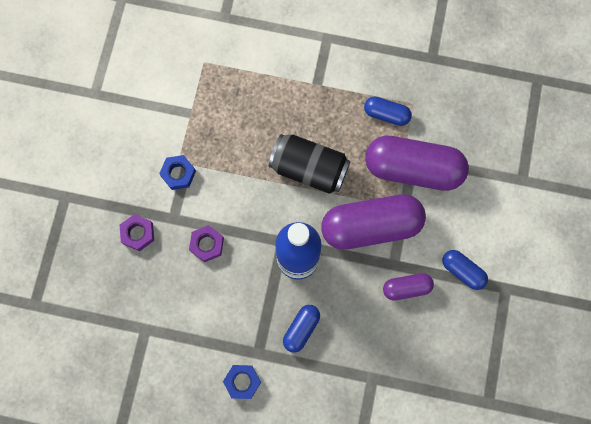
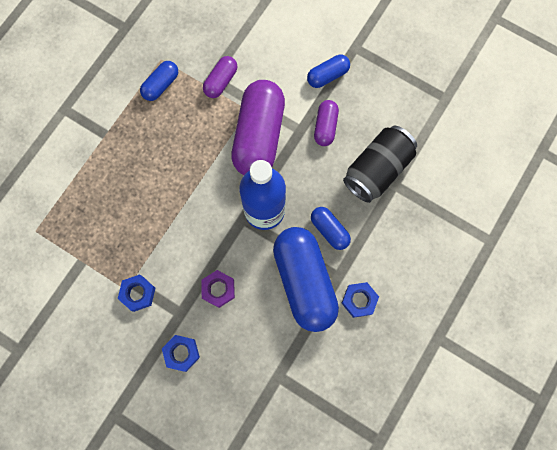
camera: 70 degrees left, 0 degrees up
purple nut [120,214,154,251] -> blue nut [162,335,200,372]
black can [269,134,350,194] -> black can moved to [343,126,417,203]
purple capsule [365,136,469,191] -> purple capsule [203,56,237,98], size x0.48
none -> blue capsule [273,227,339,332]

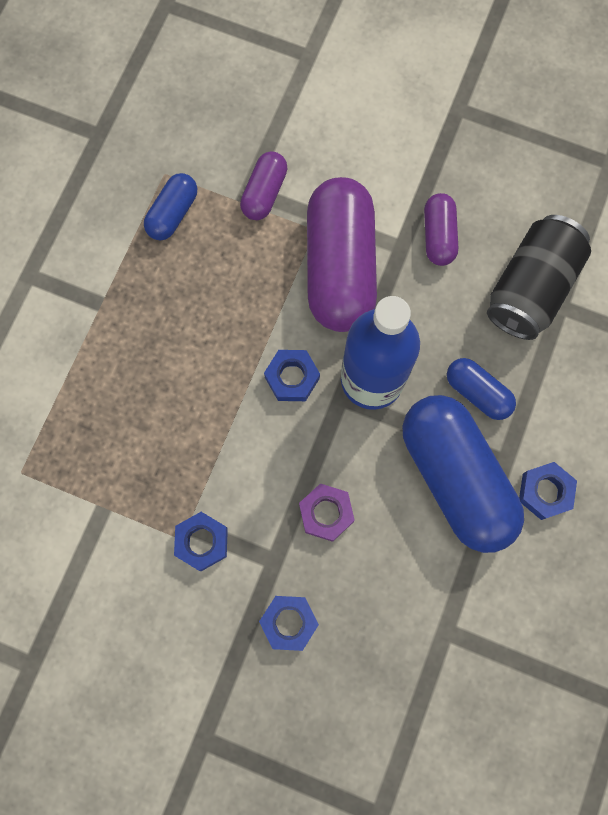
camera: 10 degrees left, 0 degrees up
blue capsule [307,55,350,88] -> none
none -> blue nut [264,350,320,401]

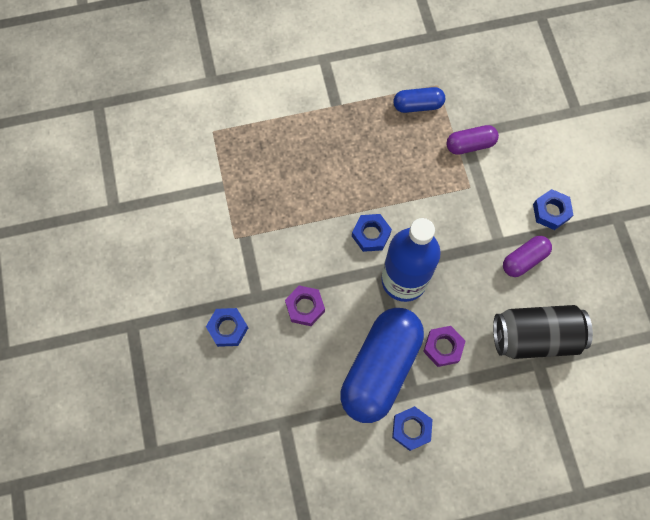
camera: 55 degrees right, 5 degrees down
blue nut [174,512,228,571] -> blue nut moved to [533,189,573,230]
purple capsule [307,177,377,332] -> none
blue capsule [447,358,516,420] -> purple nut [423,326,466,367]

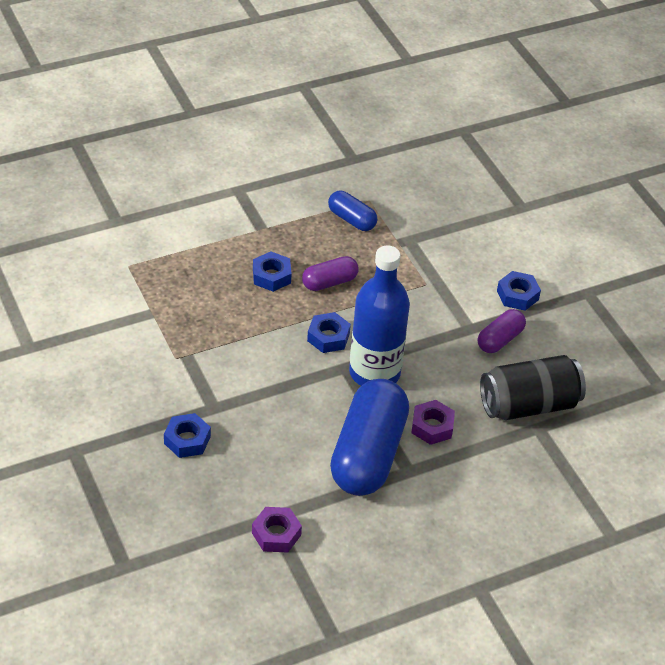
camera: 15 degrees left, 25 degrees down
purple nut [285,285,325,326] -> purple nut moved to [252,507,302,553]
blue nut [392,406,433,451] -> blue nut moved to [253,252,292,292]
blue capsule [393,87,445,113] -> blue capsule turned 60 degrees clockwise [328,191,377,231]
purple capsule [446,125,499,155] -> purple capsule moved to [302,256,358,291]

